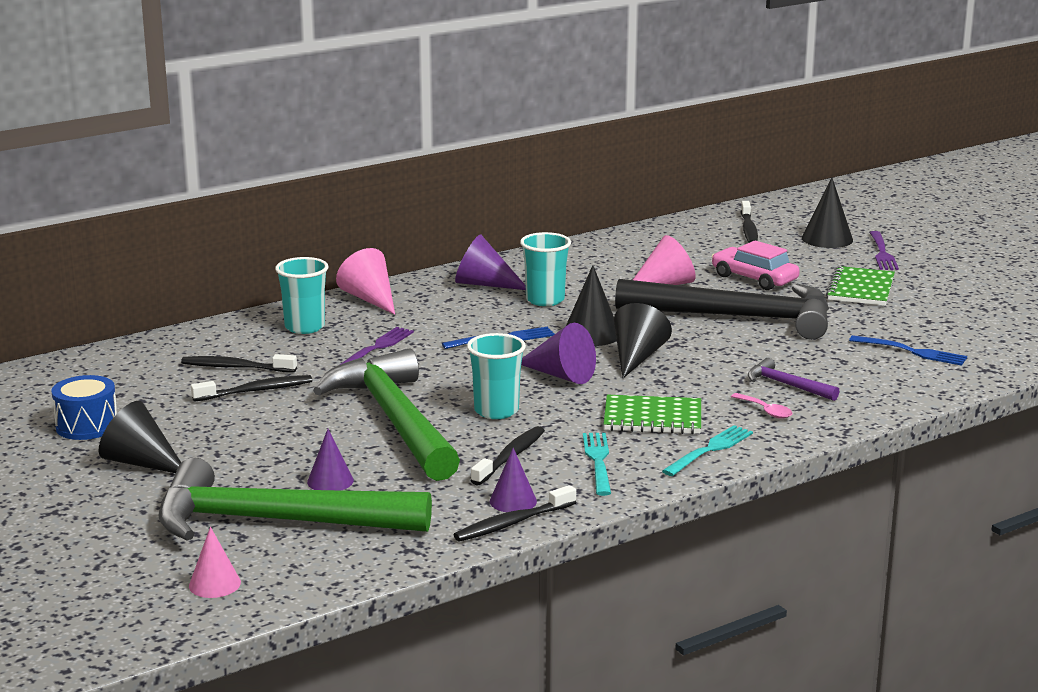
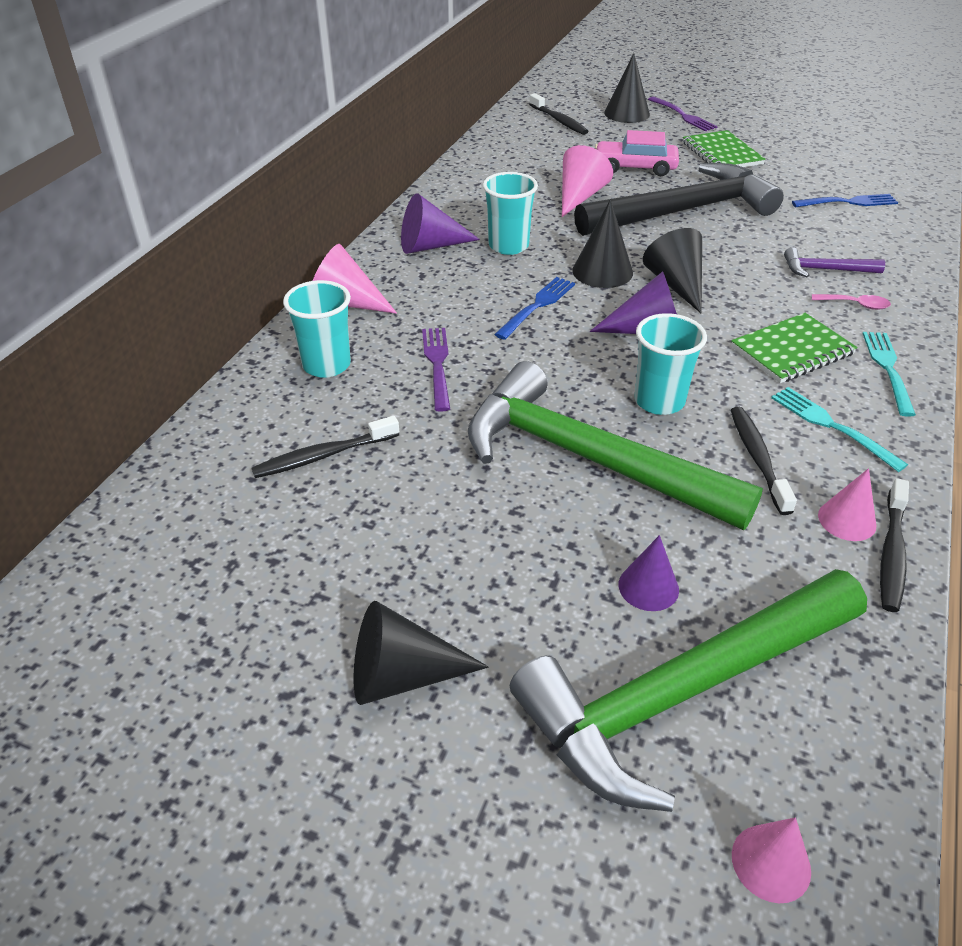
camera: 35 degrees left, 20 degrees up
blue drum [51,375,117,440] -> none
black toothbrush [191,375,312,402] -> none
purple cone [490,448,537,512] -> pink cone [818,468,876,541]

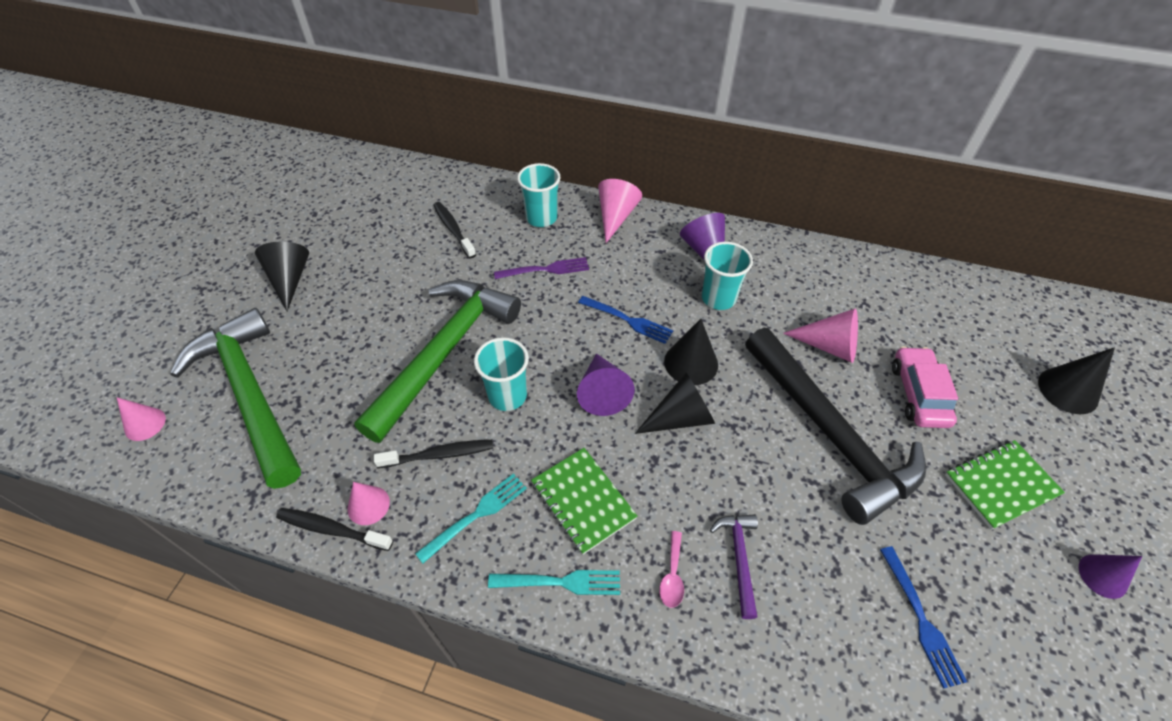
camera: 85 degrees right, 10 degrees up
black toothbrush [529,93,588,135] -> none
purple cone [619,535,679,611] -> purple cone moved to [1079,554,1142,599]
purple fork [648,97,718,131] -> none

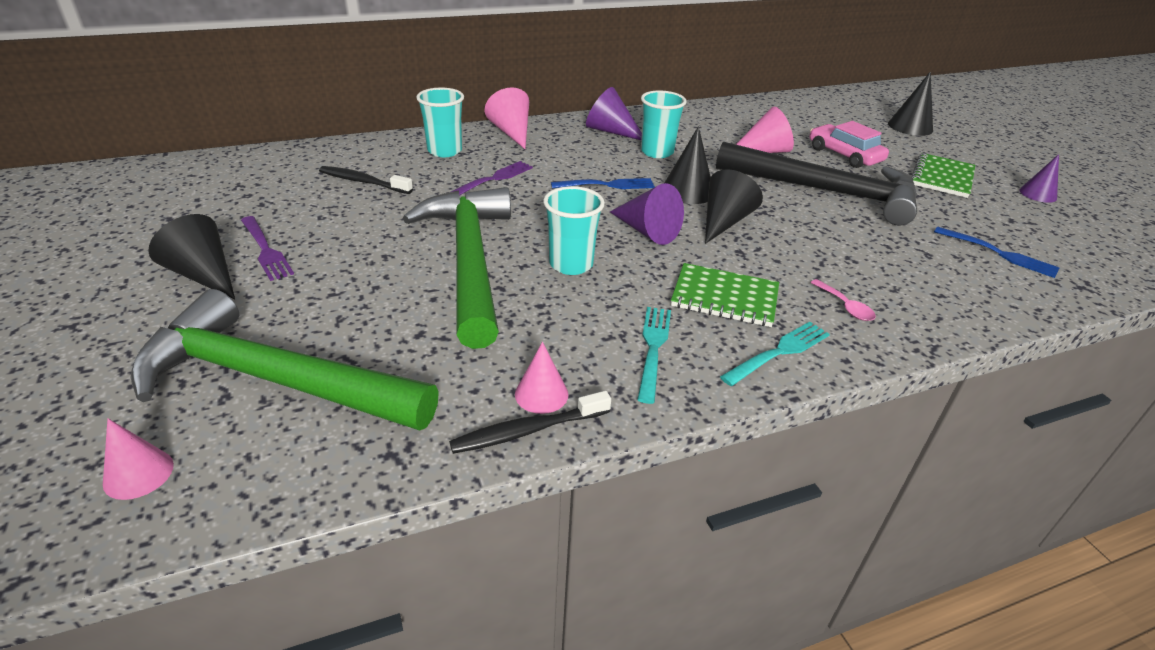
camera: 40 degrees left, 15 degrees down
black toothbrush [374,440,493,468] -> none
purple hammer [710,514,758,619] -> none
none -> purple fork [241,216,294,281]

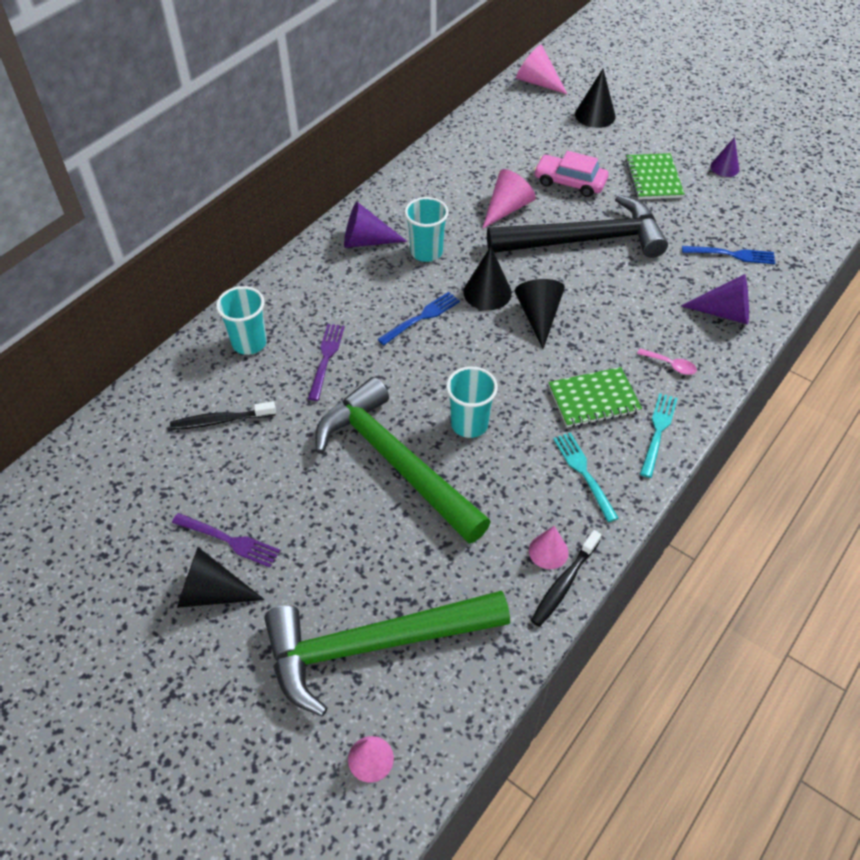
camera: 30 degrees left, 15 degrees up
pink cone [484,87,529,149] -> pink cone moved to [516,45,567,94]
purple cone [610,183,684,245] -> purple cone moved to [681,274,749,325]

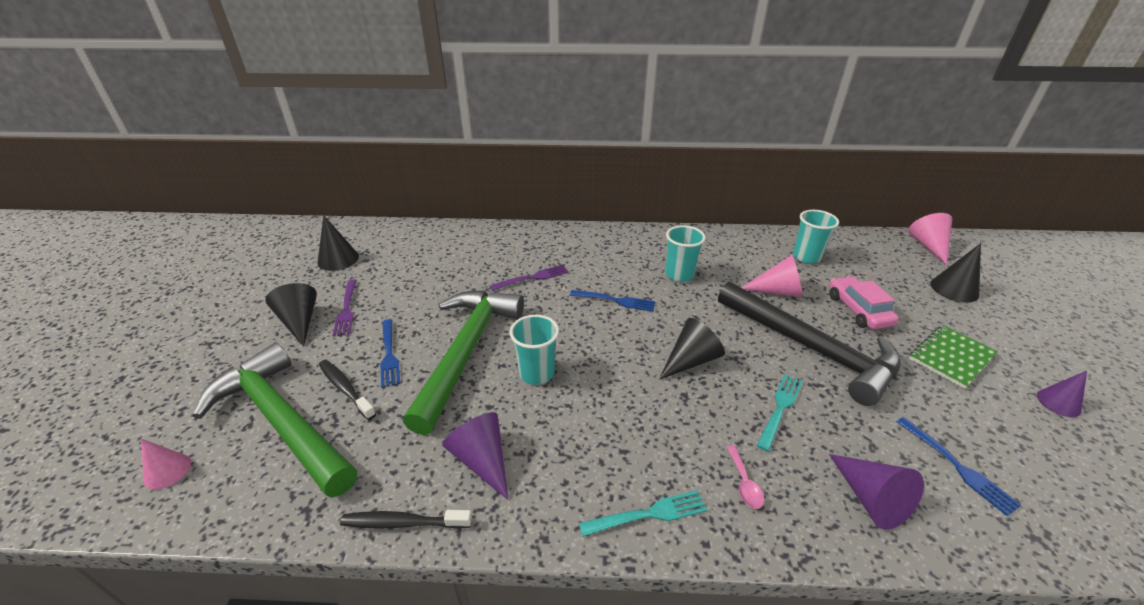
camera: 55 degrees right, 15 degrees down
black toothbrush [170,402,276,430] -> black toothbrush moved to [319,360,376,420]
turquoise cup [216,286,267,355] -> turquoise cup moved to [793,210,839,264]
purple cone [344,202,407,248] -> purple cone moved to [442,412,509,500]
black cone [463,246,512,310] -> black cone moved to [317,215,359,271]
pink cone [529,526,569,569] -> none
green notebook [548,367,642,428] -> none
turquoise fork [553,432,618,522] -> turquoise fork moved to [756,374,803,452]
none -> blue fork [380,319,400,388]

